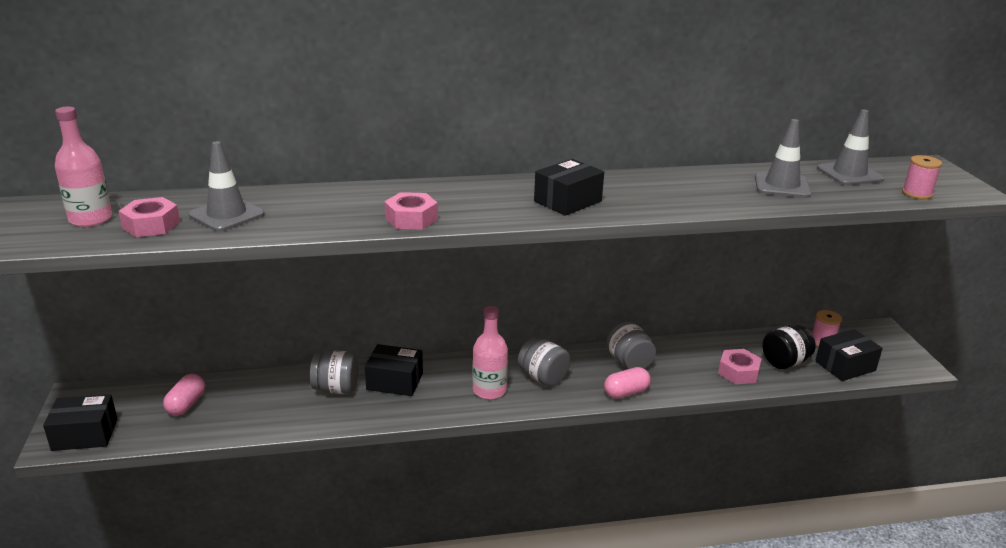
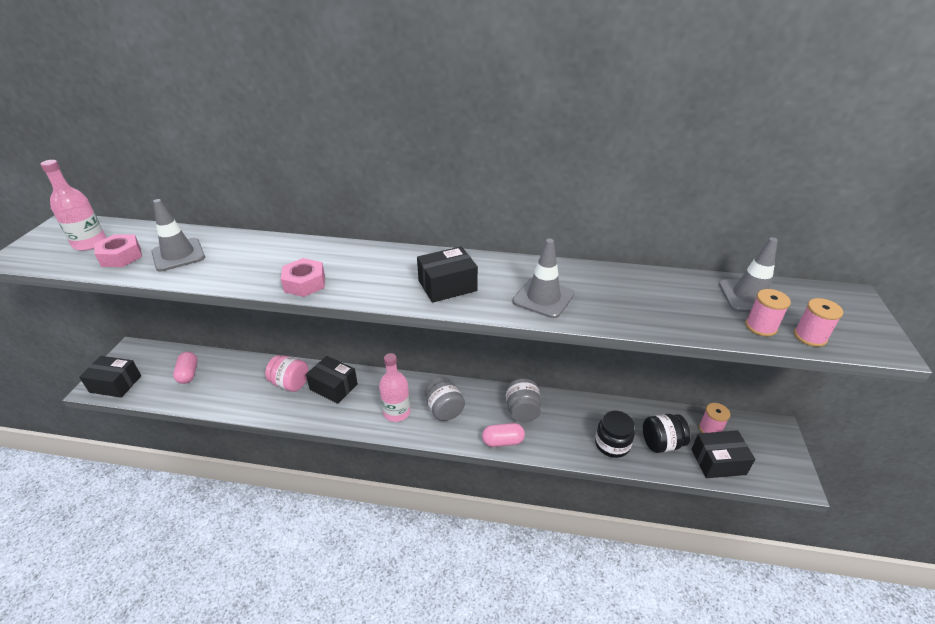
camera: 20 degrees right, 10 degrees up
pink capsule [163,374,205,416] -> pink capsule turned 45 degrees counterclockwise [173,352,198,384]
grey jar [310,350,358,394] -> pink jar [265,355,309,392]
pink nut [718,349,762,384] -> black jar [595,411,635,458]
grey traffic cone [755,119,811,198] -> grey traffic cone moved to [512,239,574,318]
none -> pink spool [745,289,791,336]

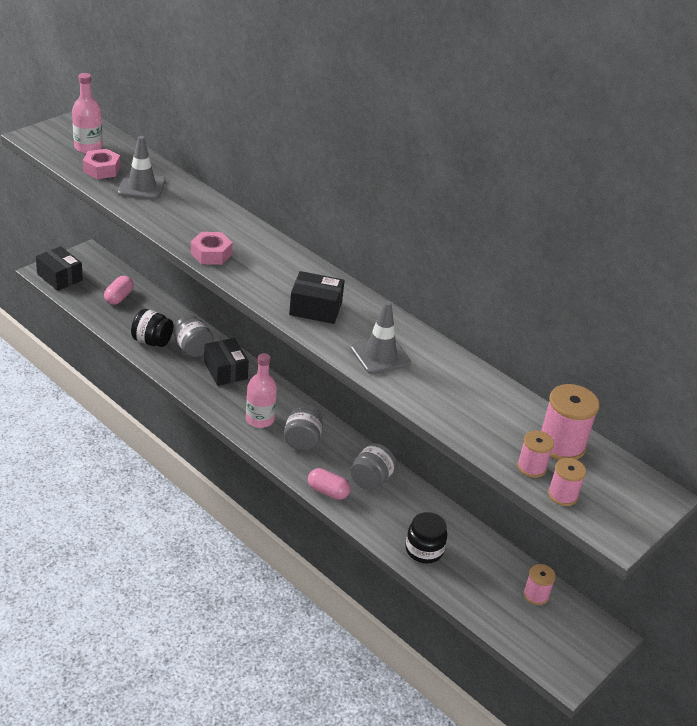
camera: 30 degrees right, 0 degrees up
pink jar [265,355,309,392] -> grey jar [173,315,214,357]
black jar [643,414,691,453] -> black jar moved to [131,309,173,347]
black box [692,430,755,478] -> none
grey traffic cone [719,237,778,312] -> pink spool [541,384,600,460]

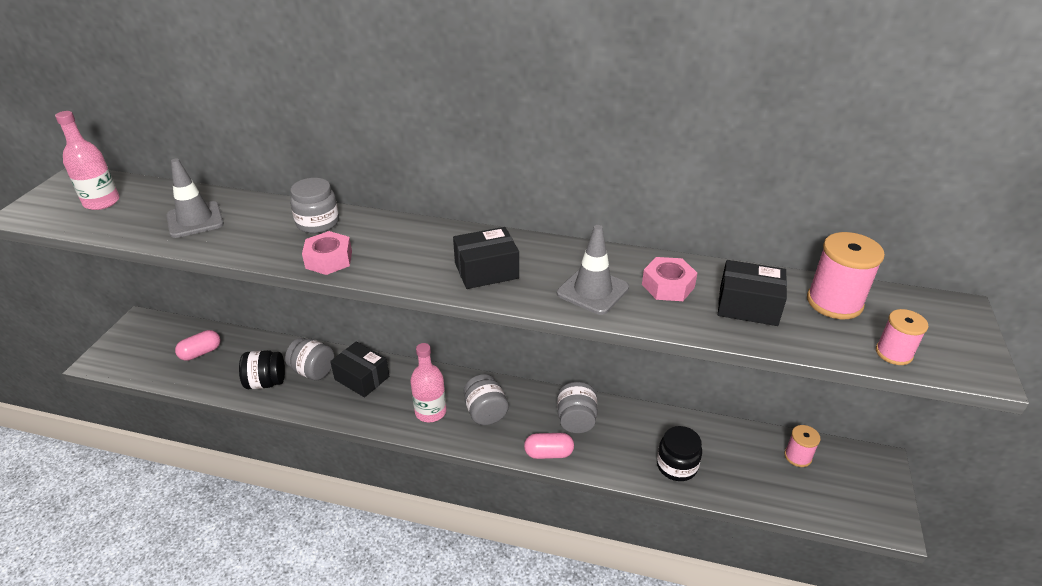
camera: 25 degrees left, 0 degrees up
black box [36,246,83,291] -> black box moved to [718,260,787,326]
pink nut [83,149,121,179] -> pink nut moved to [642,257,697,301]
pink capsule [104,276,133,305] -> pink capsule turned 60 degrees clockwise [175,330,220,361]
pink spool [517,430,554,478] -> none
none -> grey jar [290,178,339,233]

